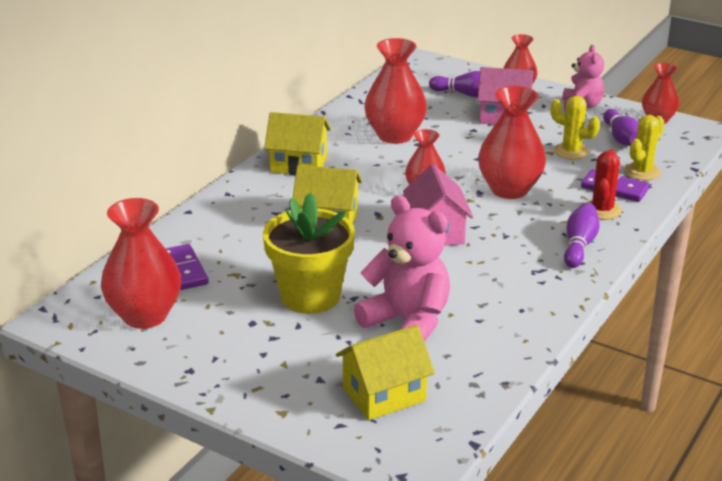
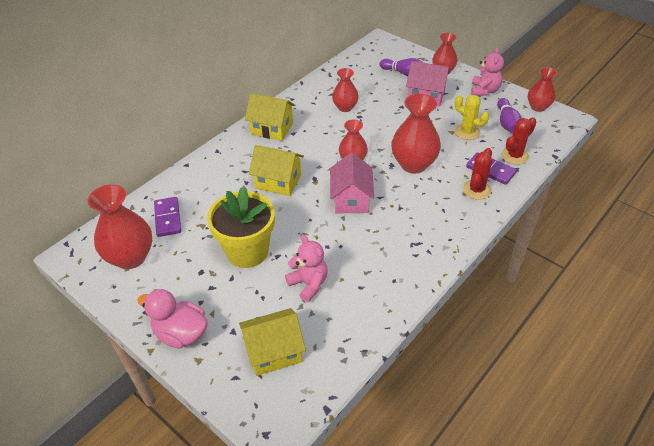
camera: 10 degrees right, 15 degrees up
pink teddy bear [354,195,450,342] -> pink teddy bear [285,235,328,302], size x0.63
red vase [364,38,427,144] -> red vase [332,68,359,112], size x0.60
purple bowling pin [564,203,600,268] -> none
yellow cactus [624,115,664,180] -> red cactus [502,117,536,165]
none -> pink duck [137,289,208,348]

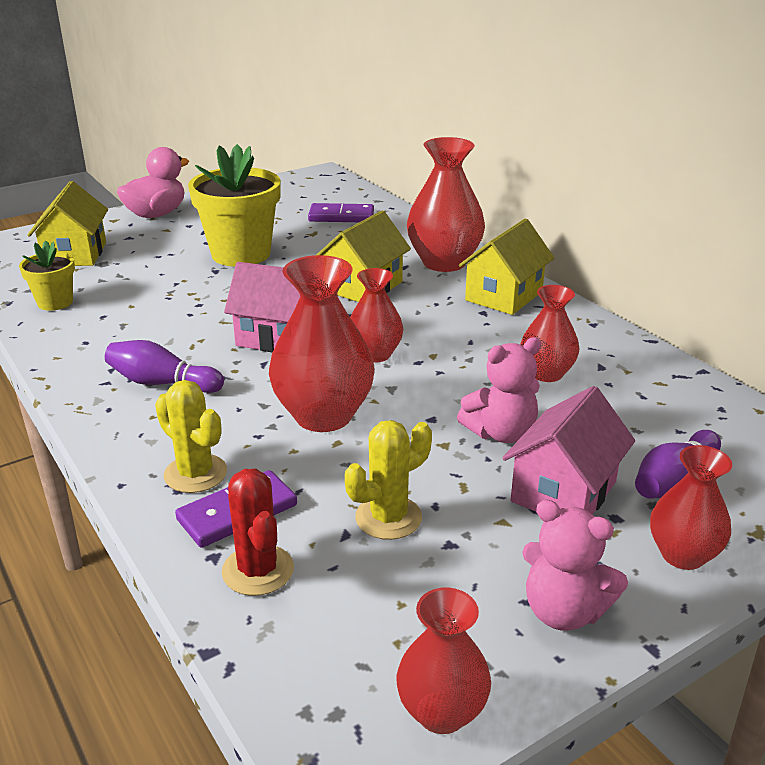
camera: 105 degrees right, 15 degrees down
red vase [88,184,152,269] -> red vase moved to [407,137,485,272]
pink teddy bear [285,235,328,302] -> pink teddy bear moved to [457,337,541,443]
red cactus [463,148,492,200] -> yellow cactus [155,380,227,493]
purple bowling pin [497,98,522,133] -> purple bowling pin moved to [105,340,224,393]
none -> yellow flower pot [19,241,75,311]

